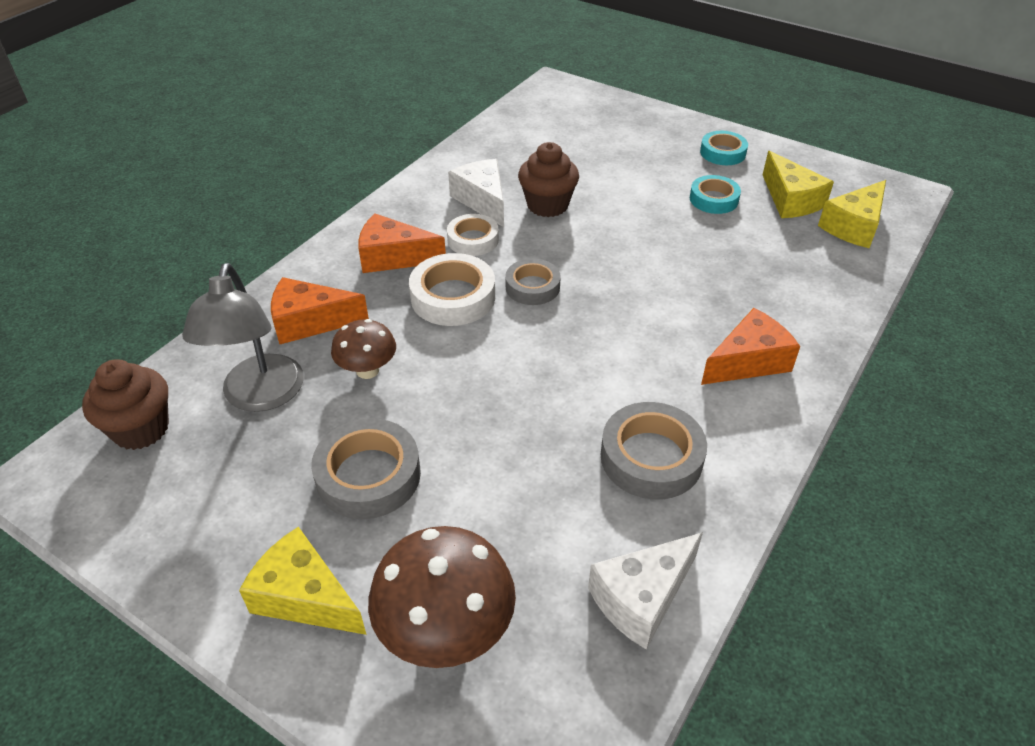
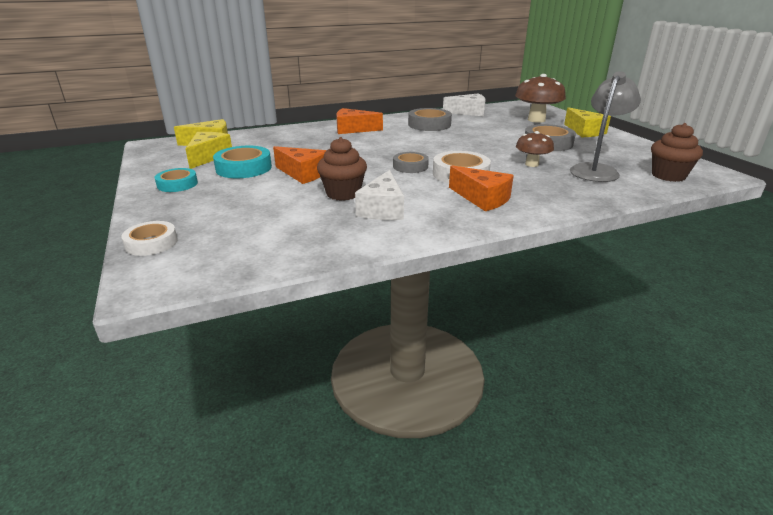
camera: 145 degrees left, 15 degrees down
orange cheese [271,277,369,345] -> orange cheese moved to [273,146,327,184]
white tape [447,214,499,256] -> white tape moved to [121,221,178,256]
turquoise tape [690,175,741,214] -> turquoise tape [213,146,272,178], size x1.53

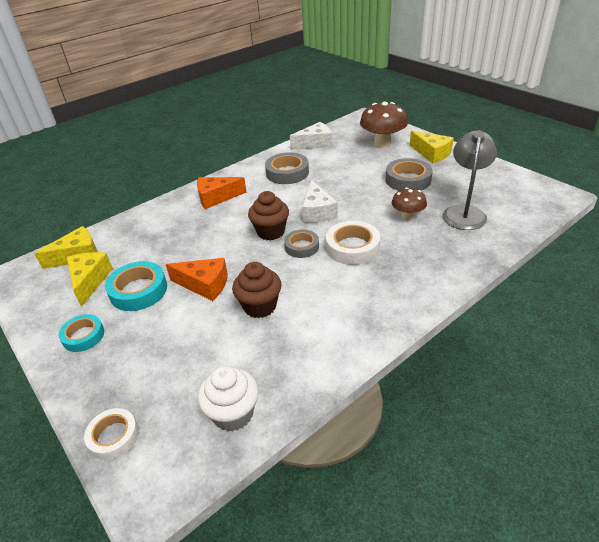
camera: 15 degrees left, 10 degrees up
white cheese [355,170,404,220] -> white cheese moved to [302,180,338,223]
orange cheese [449,165,514,211] -> none
brown cupcake [651,123,703,182] -> brown cupcake moved to [248,191,289,240]
none -> white cupcake [198,366,258,432]

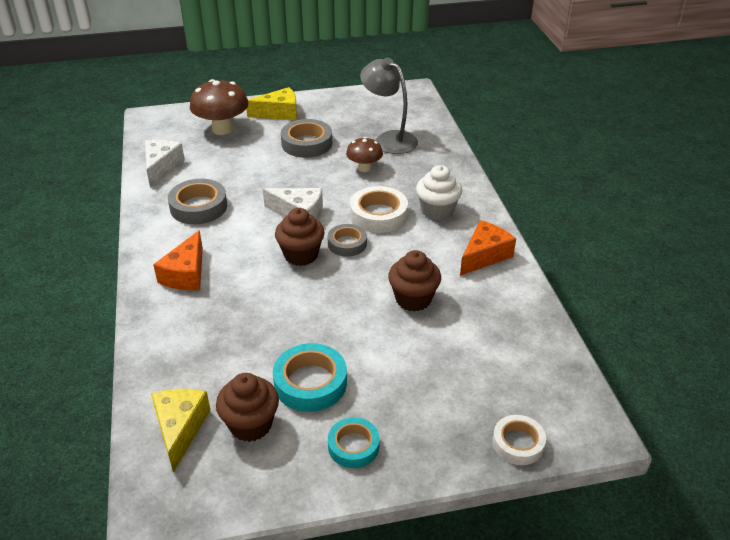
camera: 65 degrees left, 0 degrees up
yellow cheese [67,252,113,307] -> brown cupcake [216,373,279,442]
orange cheese [166,258,228,301] -> orange cheese moved to [460,220,516,276]
white cupcake [198,366,258,432] -> white cupcake moved to [416,165,462,220]

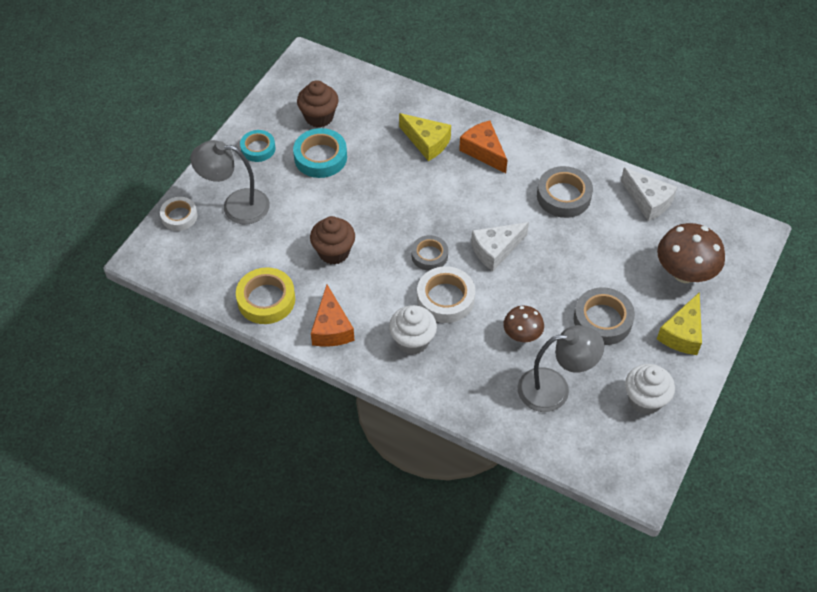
camera: 130 degrees right, 15 degrees up
yellow cheese [151,389,210,473] -> yellow cheese moved to [399,113,451,161]
brown cupcake [275,208,325,266] -> none
none -> grey lamp [190,140,270,224]
none -> yellow tape [236,267,295,324]
none -> white cupcake [625,364,675,414]

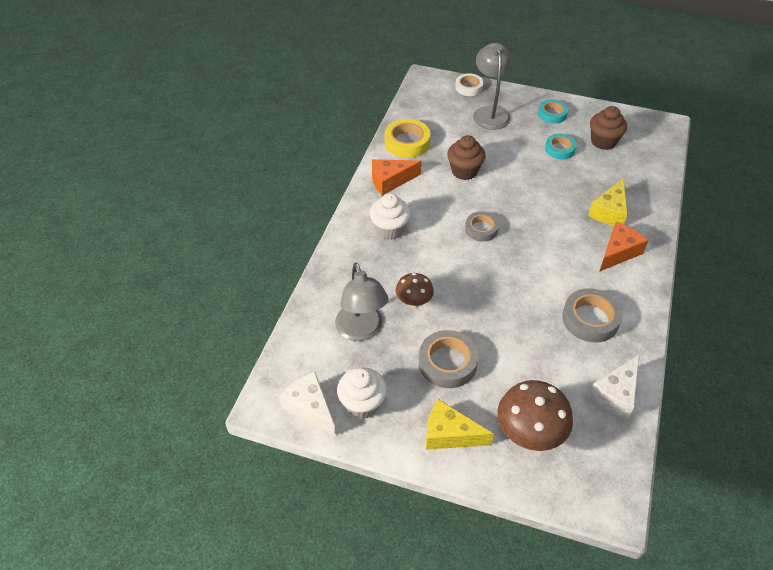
camera: 80 degrees right, 5 degrees down
turquoise tape [293,128,347,178] -> turquoise tape [545,134,577,159], size x0.65
white tape [417,266,475,323] -> none
white cheese [471,222,529,271] -> white cheese moved to [279,372,336,436]

